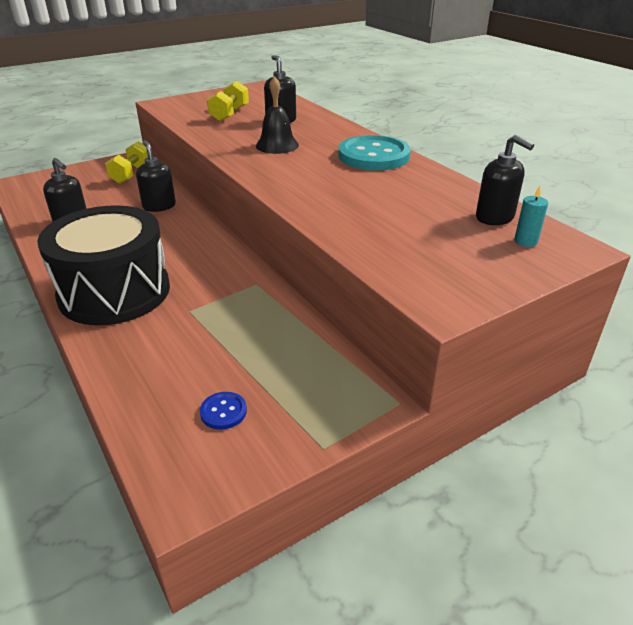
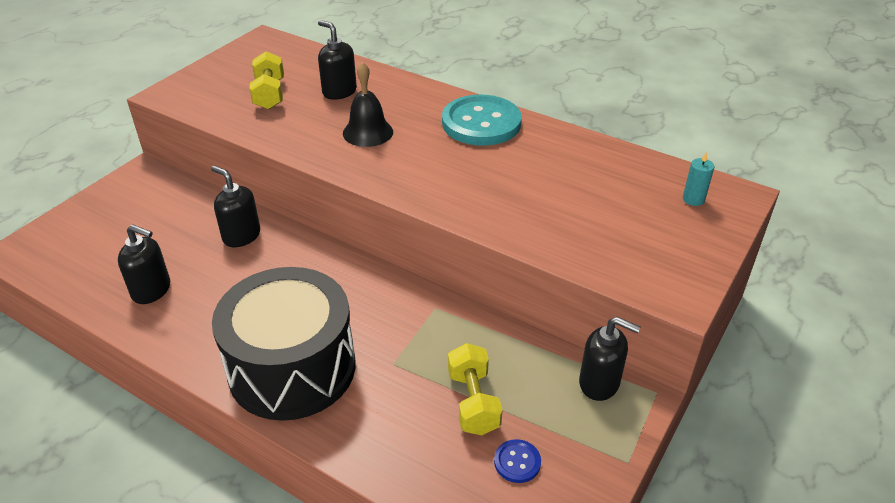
camera: 25 degrees left, 5 degrees up
yellow dumbbell [105,141,148,184] -> yellow dumbbell moved to [448,343,503,435]
black soap dispenser [476,135,534,225] -> black soap dispenser moved to [579,317,641,401]

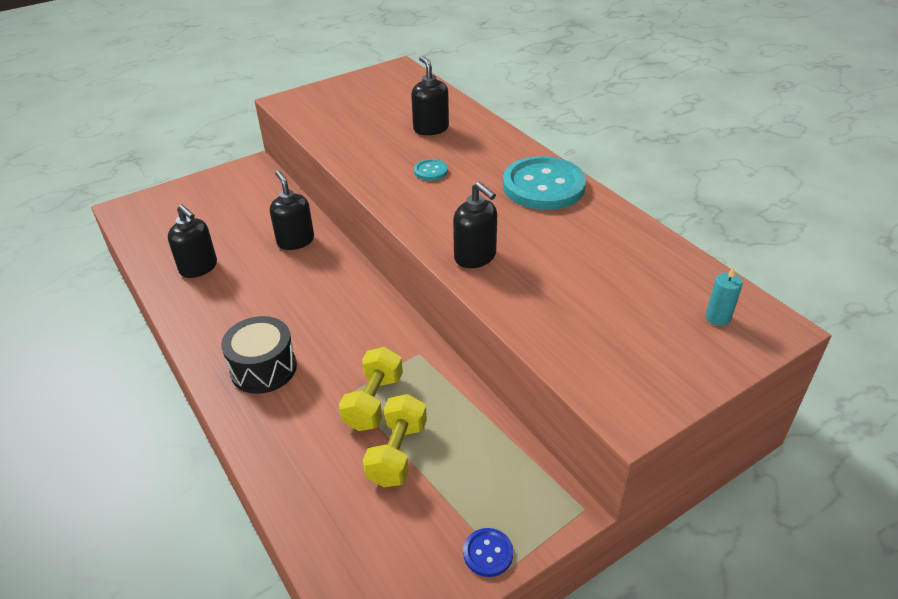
camera: 25 degrees right, 0 degrees up
black drum [212,267,355,421] -> black drum [221,316,297,394], size x0.55
yellow dumbbell [249,51,284,110] -> yellow dumbbell moved to [339,347,403,431]
black bell [343,62,393,147] -> turquoise button [414,159,448,181]
blue button [494,439,541,483] -> blue button moved to [463,528,513,577]
black soap dispenser [579,317,641,401] -> black soap dispenser moved to [453,182,497,268]

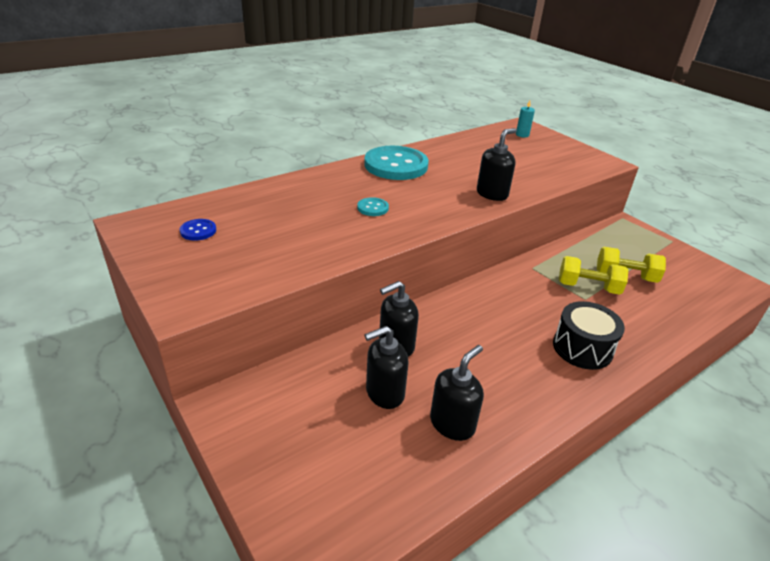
camera: 95 degrees left, 5 degrees down
black soap dispenser [411,56,449,135] -> black soap dispenser moved to [364,326,408,409]
blue button [463,528,513,577] -> blue button moved to [180,219,216,241]

